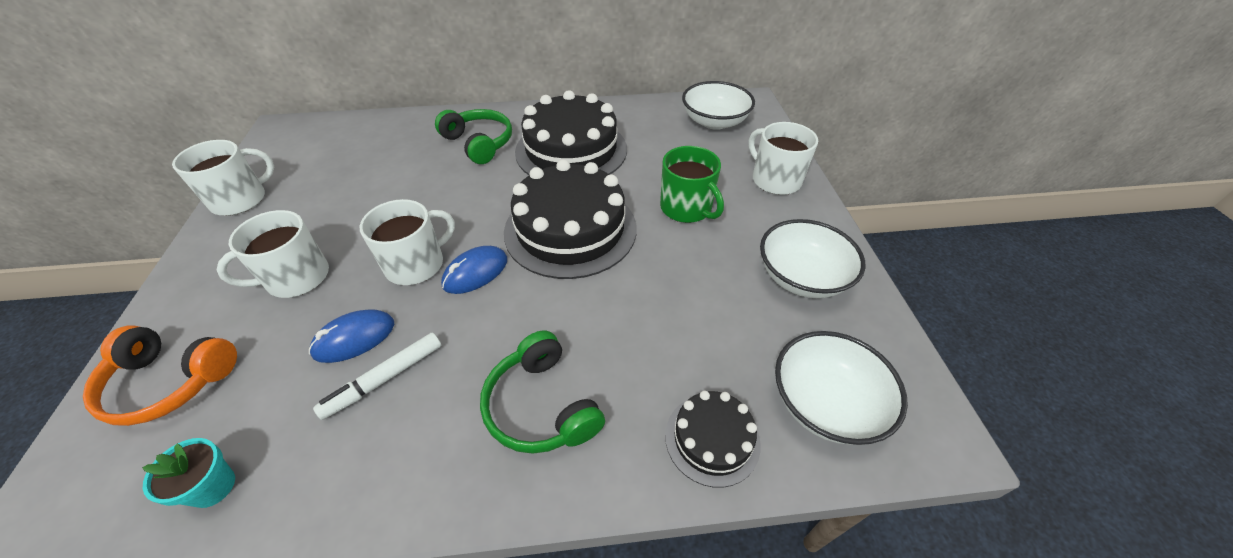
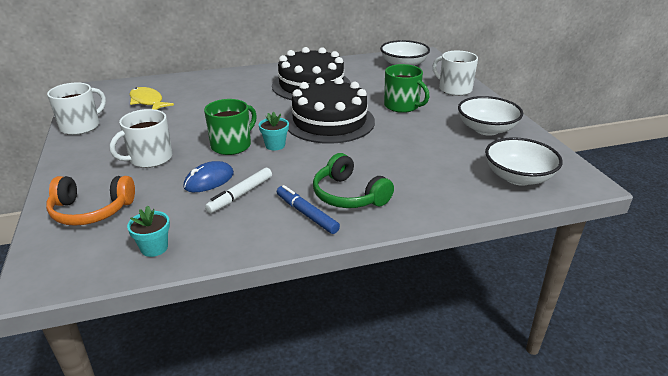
camera: 10 degrees left, 15 degrees down
white mug [360,199,455,285] -> green mug [204,99,257,155]
green headphones [435,109,512,164] -> none
blue mouse [441,246,507,294] -> turquoise flower pot [259,111,289,150]
black cake [665,391,761,488] -> none
none -> yellow fish [129,87,174,110]
none -> blue marker [277,185,340,234]

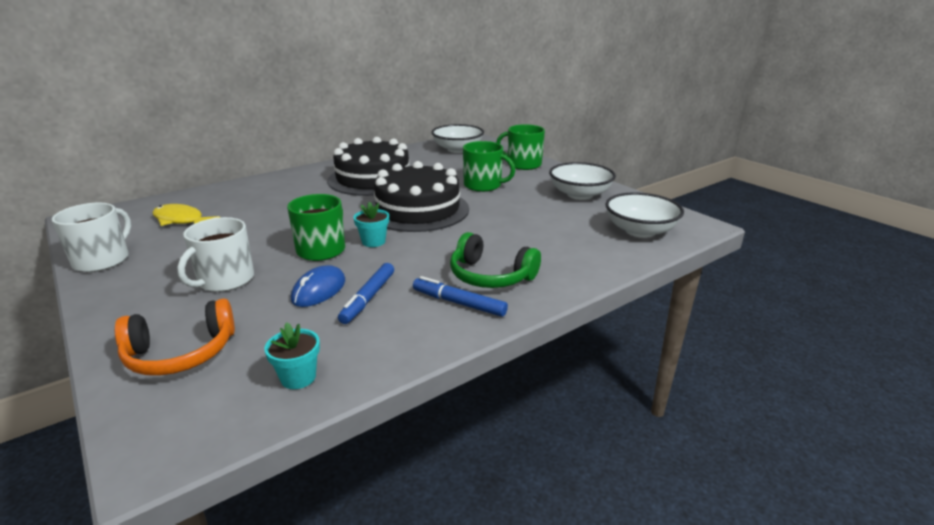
camera: 20 degrees left, 5 degrees down
white marker [205,168,272,213] -> blue marker [338,263,394,324]
white mug [432,51,478,96] -> green mug [496,124,545,170]

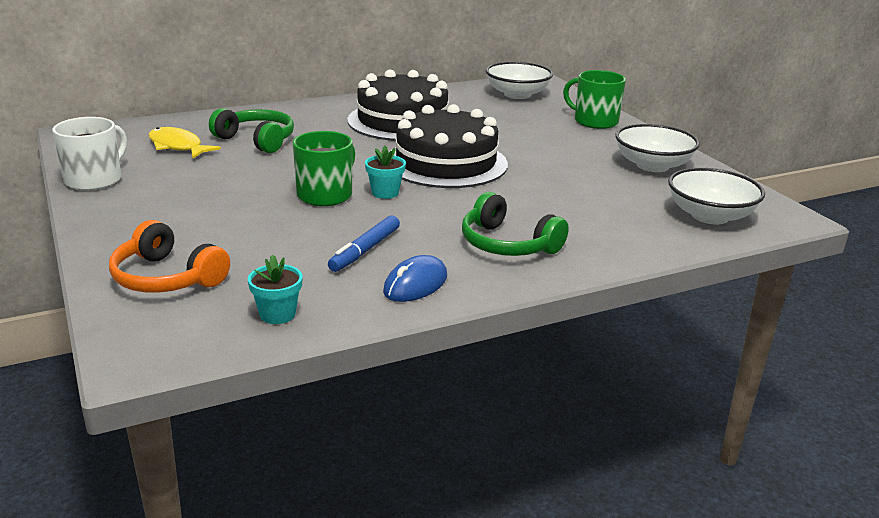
camera: 10 degrees right, 0 degrees up
orange headphones [115,298,235,376] -> orange headphones turned 45 degrees clockwise [109,220,230,293]
white mug [177,217,254,292] -> none
blue mouse [291,265,345,307] -> blue mouse moved to [383,255,447,302]
blue marker [413,276,508,317] -> none
green mug [463,141,516,192] -> none
none -> green headphones [209,108,294,153]

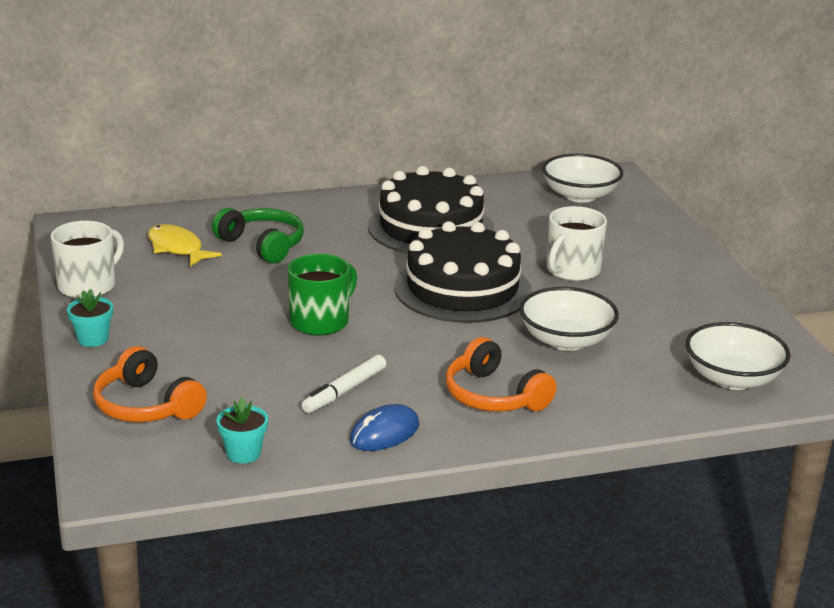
camera: 10 degrees right, 0 degrees up
blue marker [328,215,400,272] -> white marker [302,355,386,413]
turquoise flower pot [365,146,406,199] -> turquoise flower pot moved to [67,289,113,347]
green headphones [462,192,569,256] -> orange headphones [446,337,557,411]
green mug [563,70,626,129] -> none
white bowl [615,124,700,172] -> white bowl moved to [519,287,619,351]
none -> white mug [547,206,607,281]

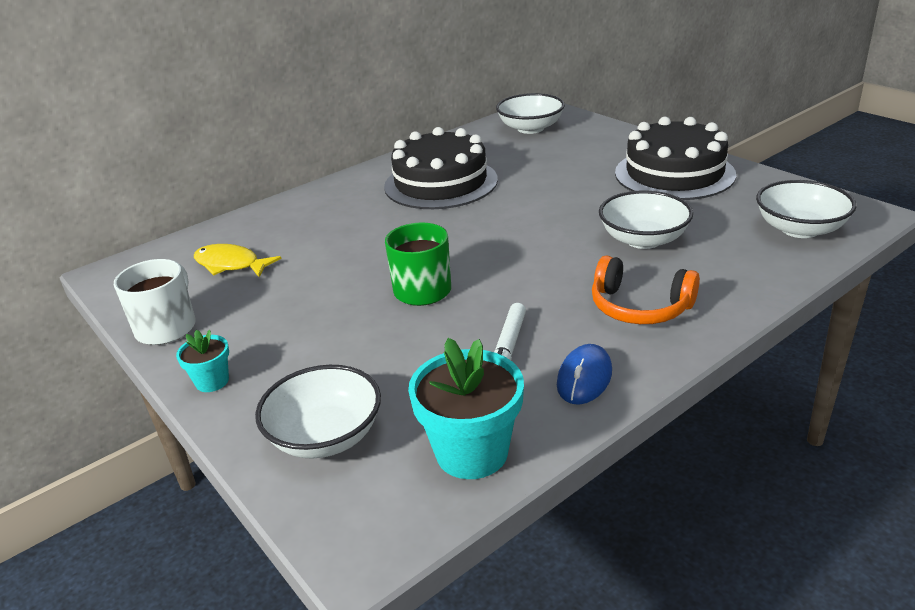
camera: 20 degrees left, 5 degrees up
orange headphones [93,346,207,422] -> white bowl [255,365,381,459]
green headphones [212,208,304,263] -> none
turquoise flower pot [216,397,268,463] -> turquoise flower pot [408,338,524,479], size x1.90
black cake [394,221,531,323] -> black cake moved to [615,117,736,200]
white mug [547,206,607,281] -> none

